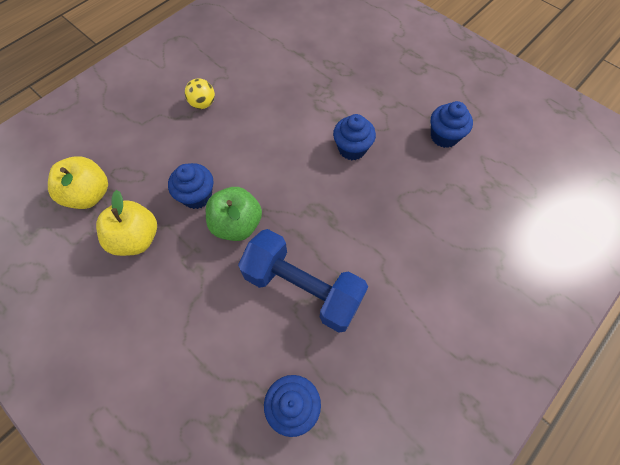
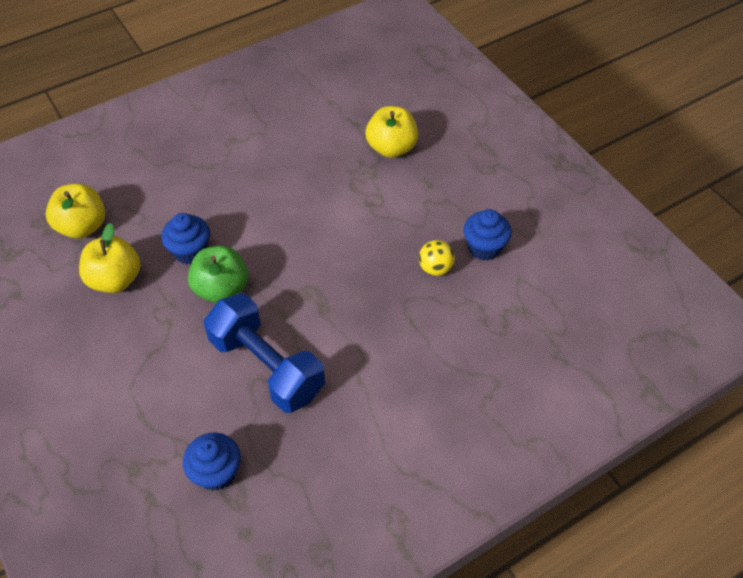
camera: 15 degrees right, 10 degrees down
yellow ball [185,78,215,109] -> yellow ball moved to [419,240,455,276]
blue cupcake [333,114,376,160] -> none
none -> yellow apple [366,106,418,158]

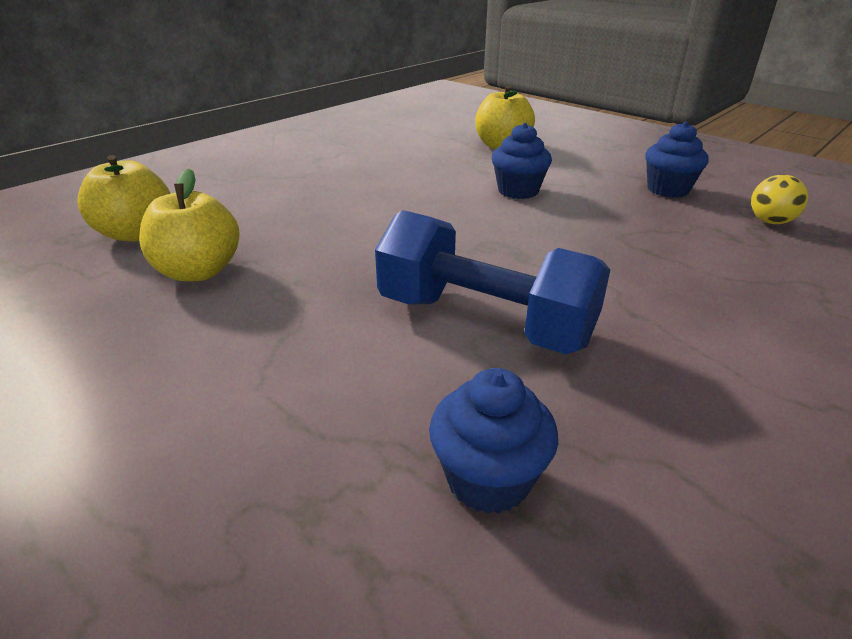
camera: 15 degrees left, 20 degrees down
blue cupcake [161,213,210,264] -> blue cupcake moved to [492,123,552,199]
green apple [188,246,248,303] -> none
yellow ball [419,240,455,276] -> yellow ball moved to [751,174,808,224]

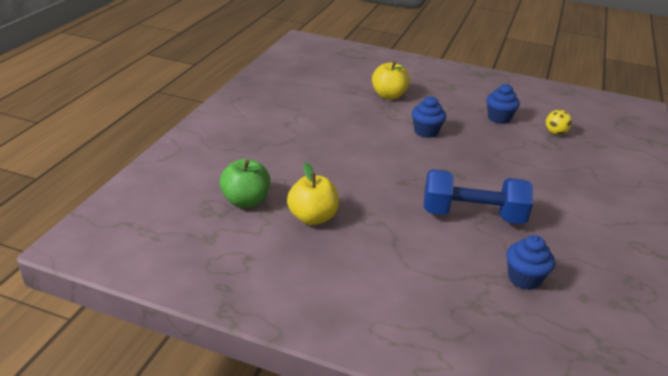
camera: 25 degrees left, 0 degrees up
yellow apple [77,155,170,242] -> green apple [220,159,270,208]

